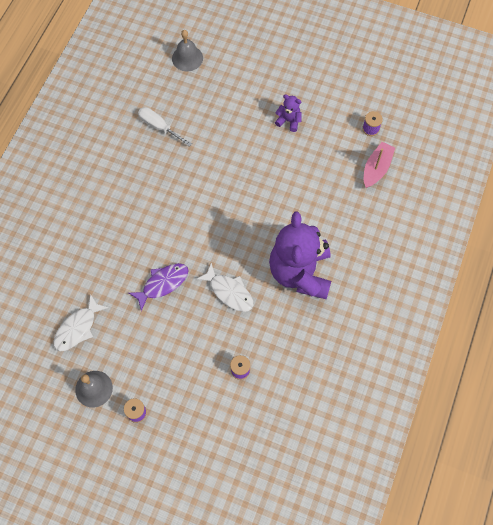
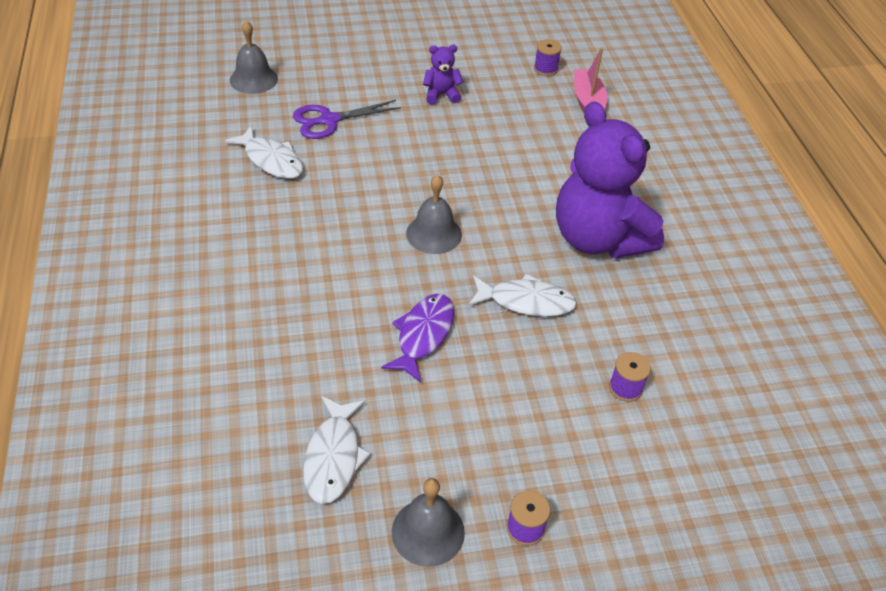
camera: 35 degrees left, 20 degrees down
white screwdriver [138,107,192,147] -> white fish [225,125,303,179]
none -> purple scissors [293,100,401,139]
none -> grey bell [406,175,462,254]

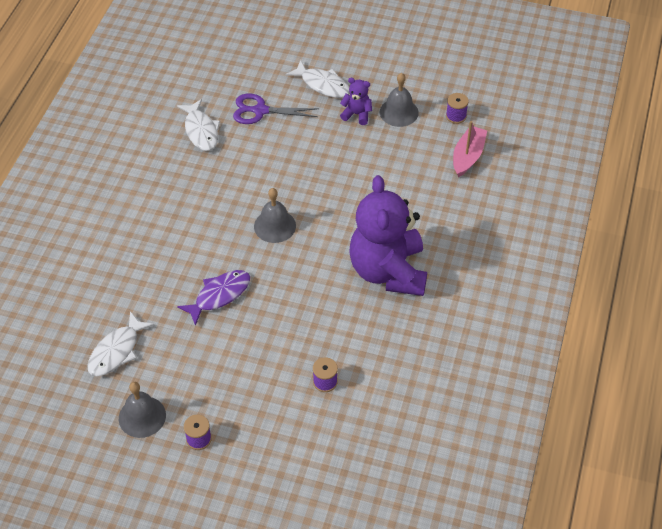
camera: 30 degrees right, 5 degrees up
grey bell [230,21,278,94] -> grey bell moved to [380,73,419,127]
white fish [468,273,577,317] -> white fish moved to [286,60,350,98]

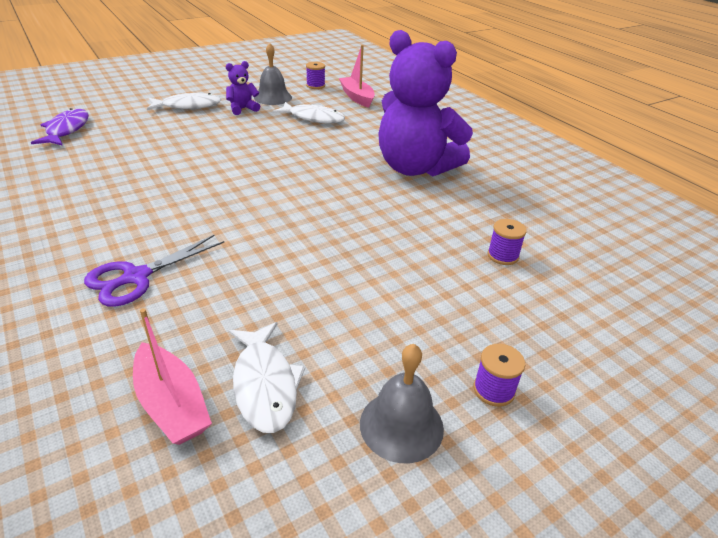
camera: 50 degrees left, 15 degrees down
white fish [177,99,220,151] -> white fish moved to [272,102,345,123]
purple fish [177,270,250,326] -> purple fish moved to [31,108,89,146]
purple scissors [233,94,319,124] -> purple scissors moved to [84,235,224,307]
grey bell [254,188,296,243] -> none
none -> pink boat [133,308,212,445]

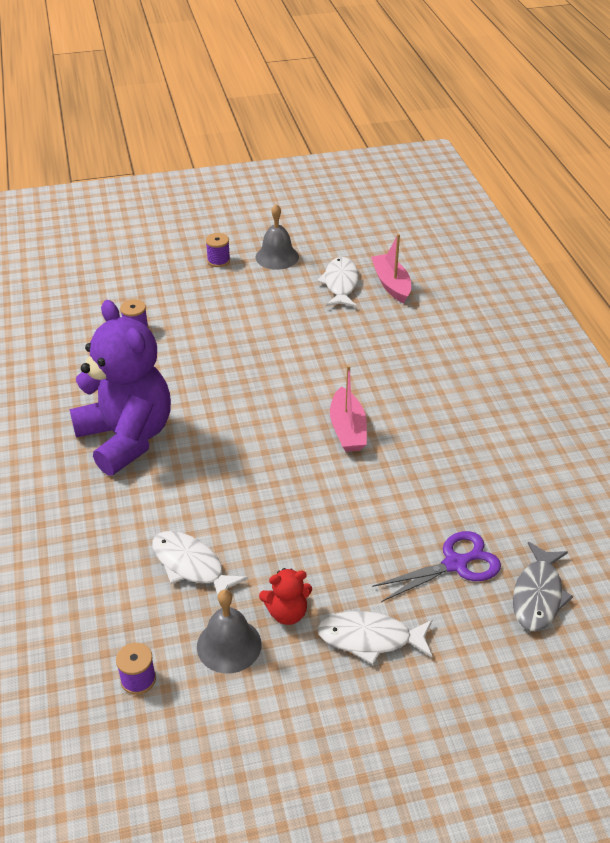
camera: 160 degrees left, 5 degrees up
purple fish [31,108,89,146] -> grey fish [513,542,573,631]
purple scissors [84,235,224,307] -> purple scissors moved to [372,531,501,602]
purple teddy bear [226,61,260,115] -> red teddy bear [259,568,312,625]
pink boat [339,45,375,108] -> pink boat moved to [330,365,367,452]

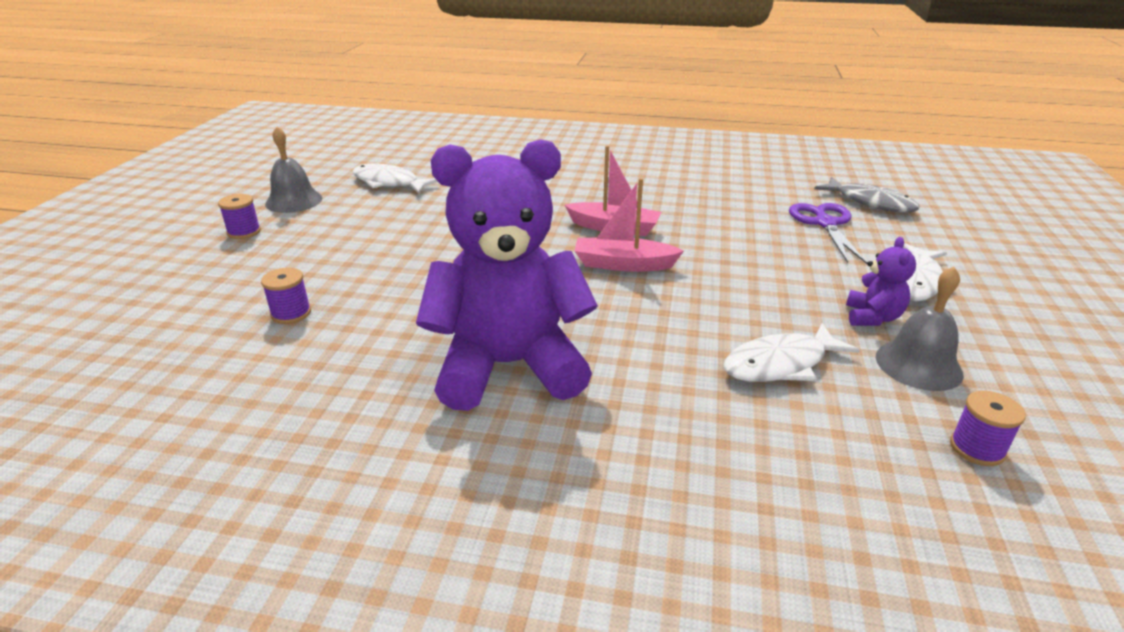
camera: 65 degrees left, 10 degrees down
red teddy bear [259,568,312,625] -> purple teddy bear [846,237,916,326]
pink boat [371,234,411,303] -> pink boat moved to [575,178,684,272]

